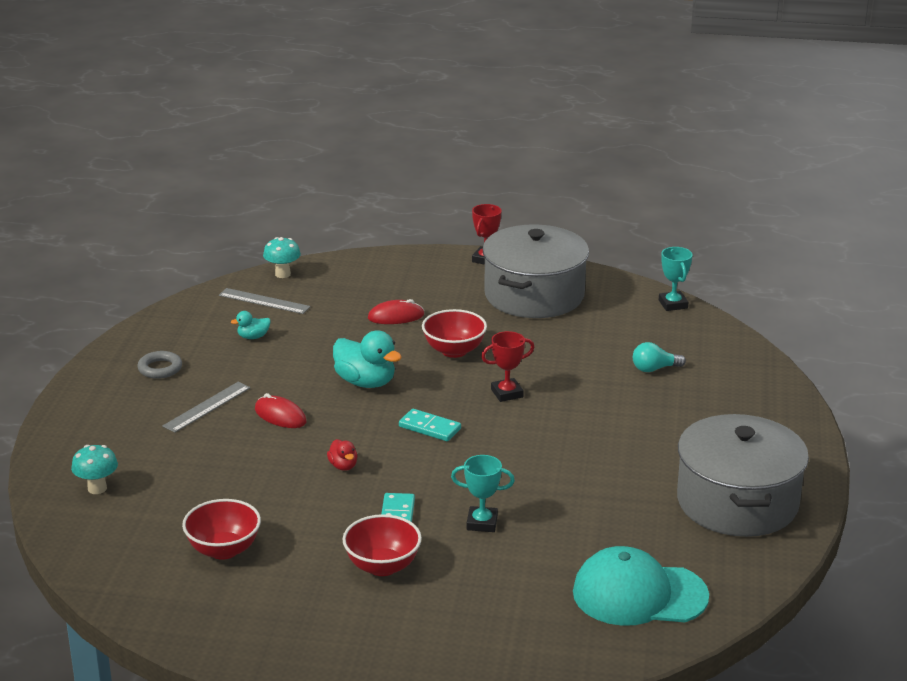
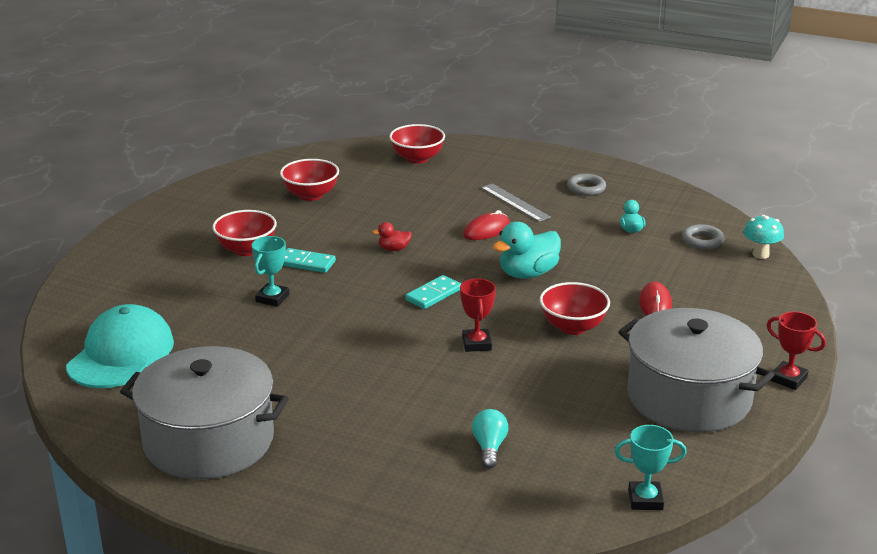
camera: 105 degrees right, 0 degrees up
turquoise mushroom [71,445,118,494] -> red bowl [389,124,445,164]
grey ruler [219,288,310,314] -> grey ring [682,224,724,249]

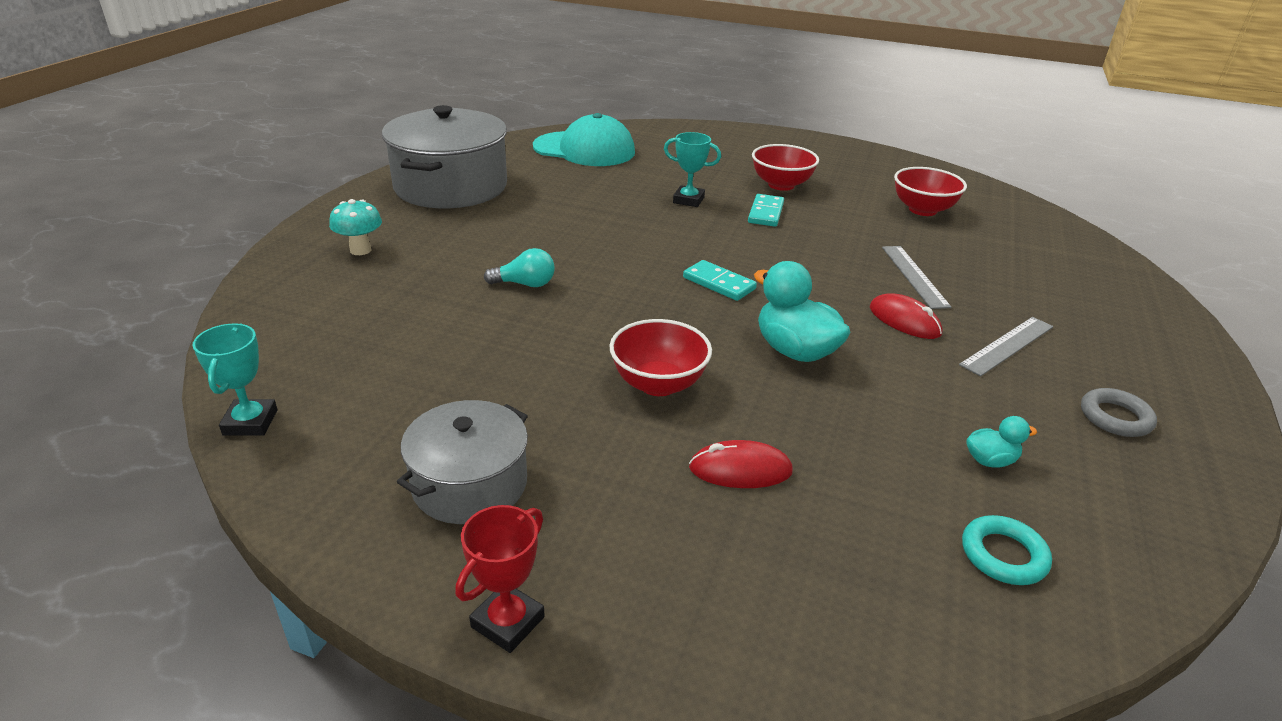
camera: 85 degrees right, 5 degrees up
red duck [372,222,412,251] -> none
red bowl [389,124,445,164] -> none
red trophy [460,279,496,352] -> none
turquoise light bulb [472,409,508,469] -> turquoise light bulb moved to [484,248,555,287]
grey pot [618,308,774,432] -> grey pot [397,400,528,524], size x0.59
grey ring [682,224,724,249] -> turquoise ring [962,515,1052,585]
turquoise mushroom [744,215,784,259] -> turquoise mushroom moved to [329,199,382,255]
none -> grey ruler [882,246,952,309]

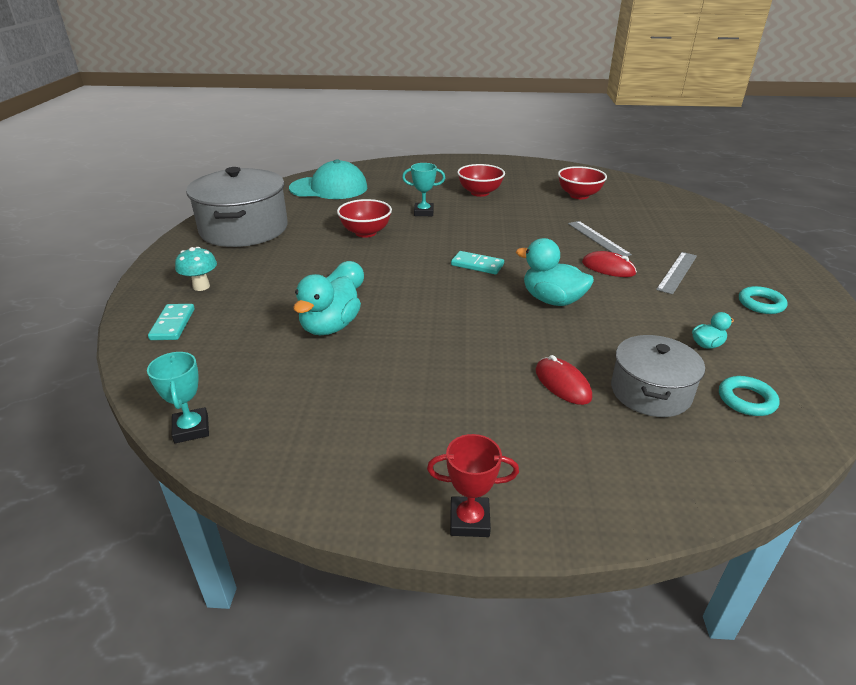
camera: 15 degrees left, 0 degrees up
grey pot [397,400,528,524] -> grey pot moved to [611,335,705,417]
red trophy [455,505,545,653] -> red trophy turned 75 degrees clockwise [427,434,519,537]
red bowl [609,319,712,396] -> red bowl moved to [337,199,392,238]
red mouse [689,440,793,488] -> red mouse turned 75 degrees clockwise [535,355,592,405]
turquoise domino [748,194,784,227] -> turquoise domino moved to [148,304,195,340]
grey ring [1081,388,1157,437] -> turquoise ring [739,286,788,314]
none -> turquoise duck [294,274,361,335]

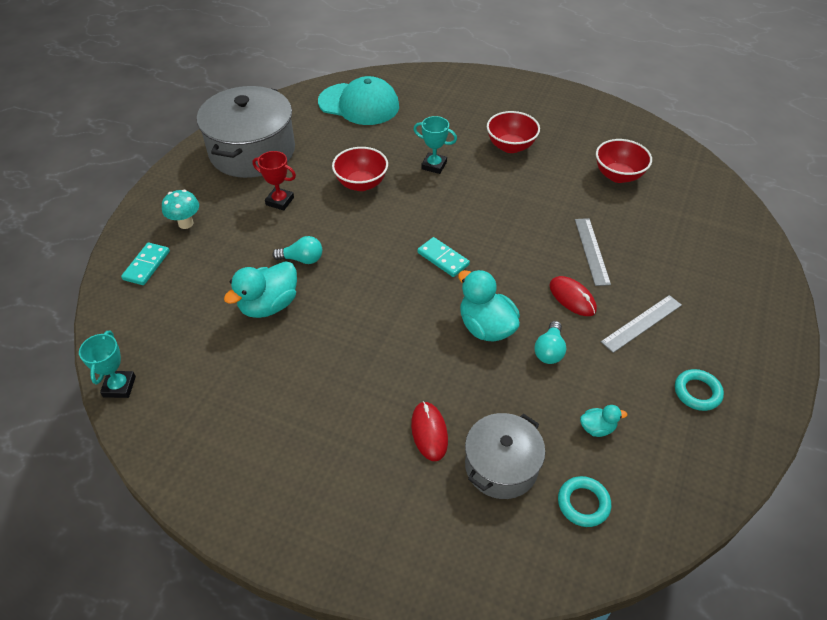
camera: 20 degrees right, 15 degrees up
red trophy [427,434,519,537] -> red trophy moved to [253,151,296,210]
none -> turquoise light bulb [534,321,566,364]

